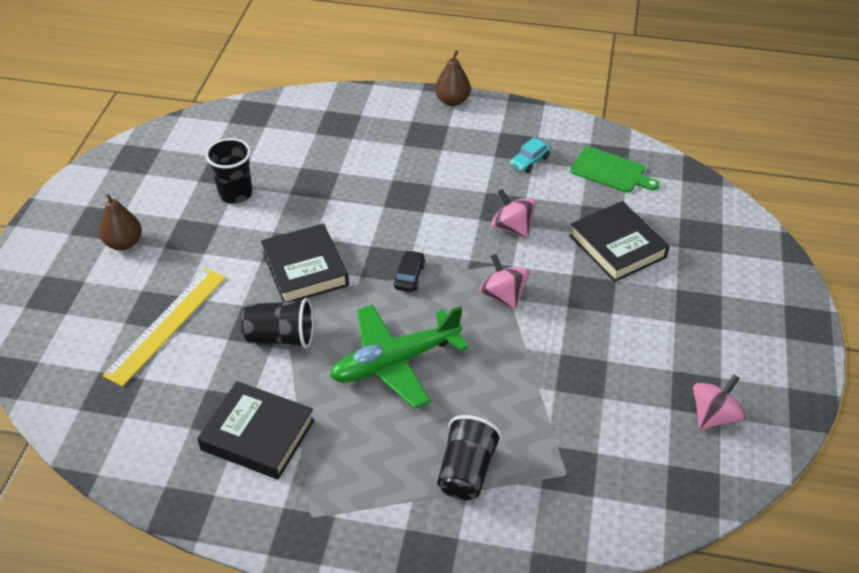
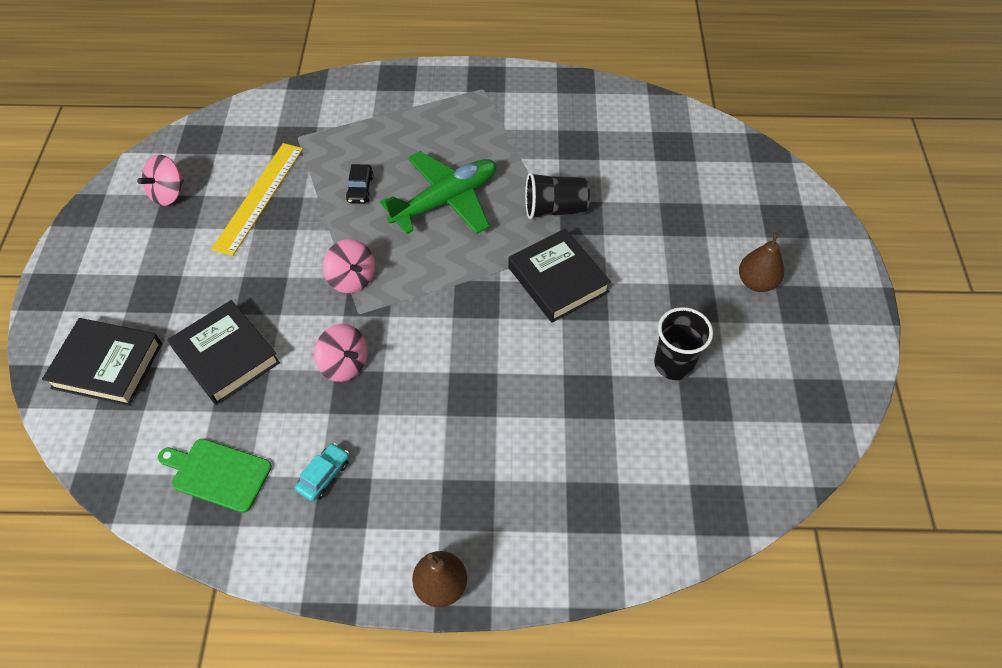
camera: 170 degrees right, 10 degrees up
yellow ruler [102,268,226,387] -> yellow ruler moved to [211,143,303,256]
black book [197,381,315,479] -> black book moved to [42,318,162,406]
black car [394,250,425,292] -> black car moved to [346,164,374,204]
black cup [437,415,502,500] -> none

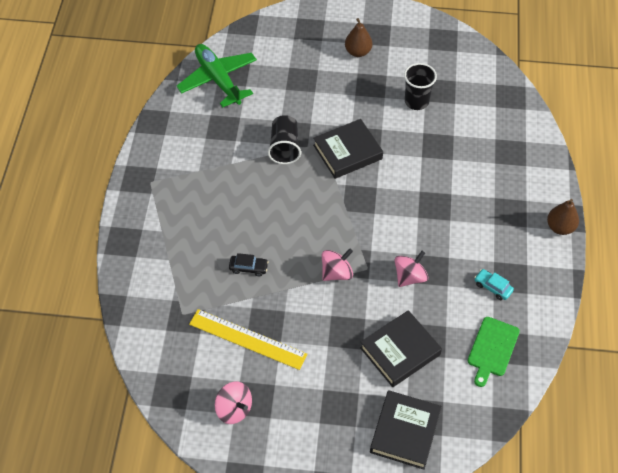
camera: 85 degrees left, 0 degrees up
green plane [380,151,497,234] -> green plane moved to [176,44,257,108]

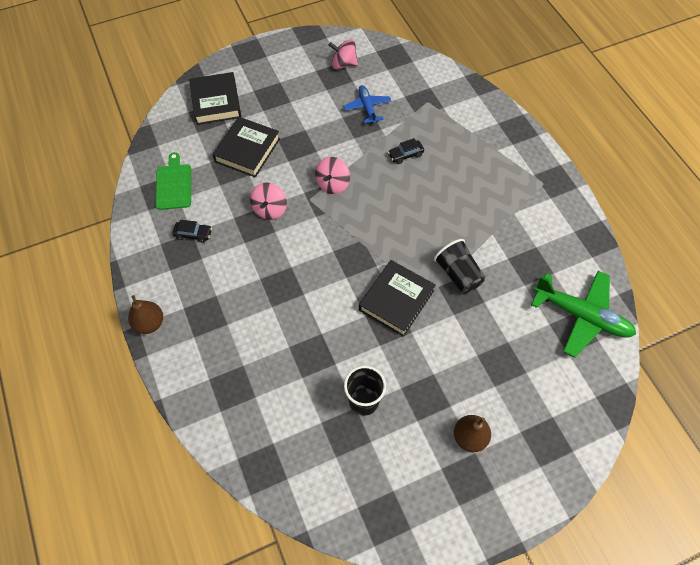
camera: 150 degrees right, 5 degrees up
yellow ruler [189,309,307,370] -> blue plane [343,85,391,124]
turquoise car [474,269,514,300] -> black car [172,220,212,243]

